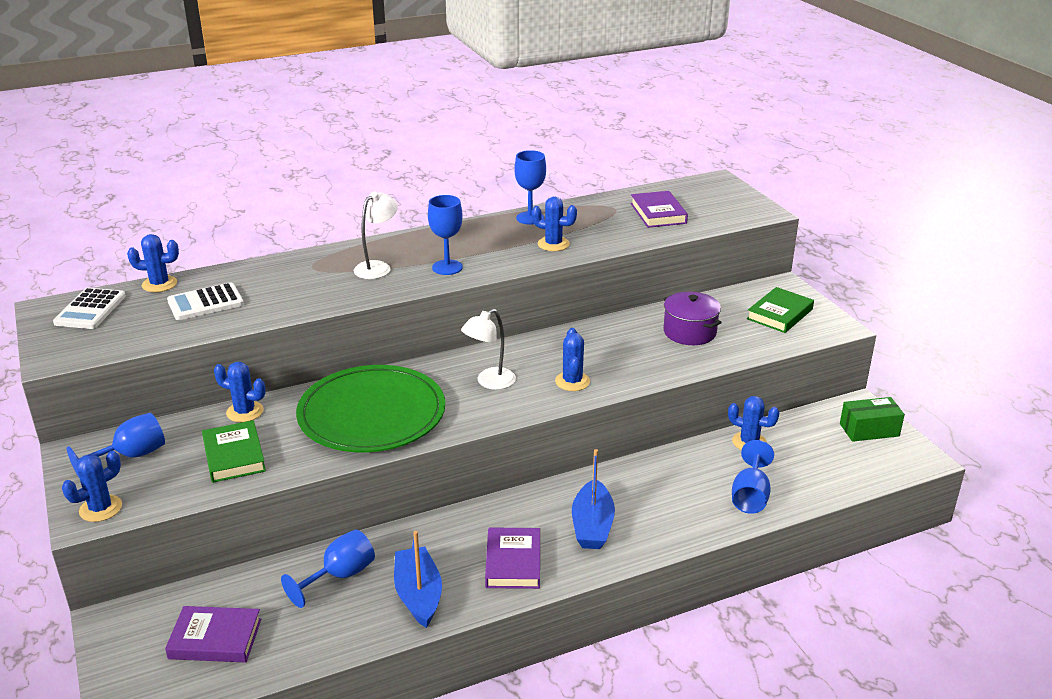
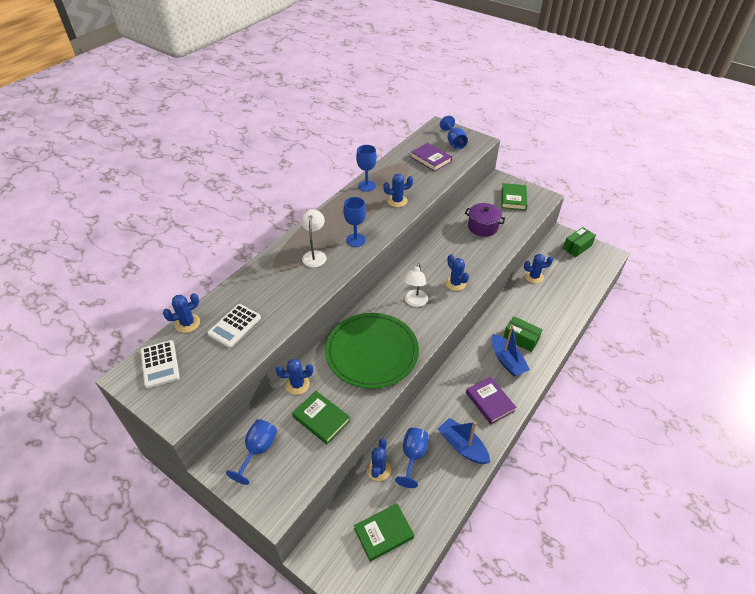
camera: 30 degrees left, 15 degrees up
blue cactus [62,451,122,522] -> blue cactus moved to [367,438,391,481]
purple book [165,606,261,662] -> green book [354,503,414,562]
blue goblet [732,440,774,514] -> blue goblet moved to [440,116,468,149]
none -> green box [503,316,543,352]

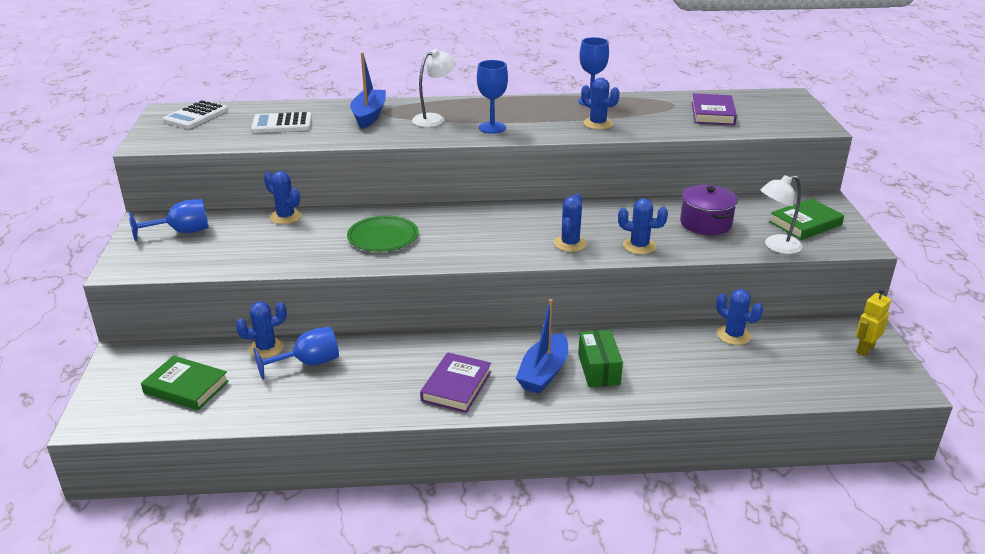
camera: 50 degrees right, 15 degrees down
blue cactus [163,293,200,333] -> blue cactus moved to [618,198,668,254]
green book [292,391,350,444] -> none
green plate [325,313,419,389] -> green plate [347,216,419,252], size x0.54
white lamp [403,263,428,307] -> white lamp moved to [761,175,803,254]
blue boat [438,418,490,464] -> blue boat moved to [350,52,386,129]
blue goblet [440,116,468,149] -> none
green box [563,227,596,257] -> yellow robot [856,288,891,356]

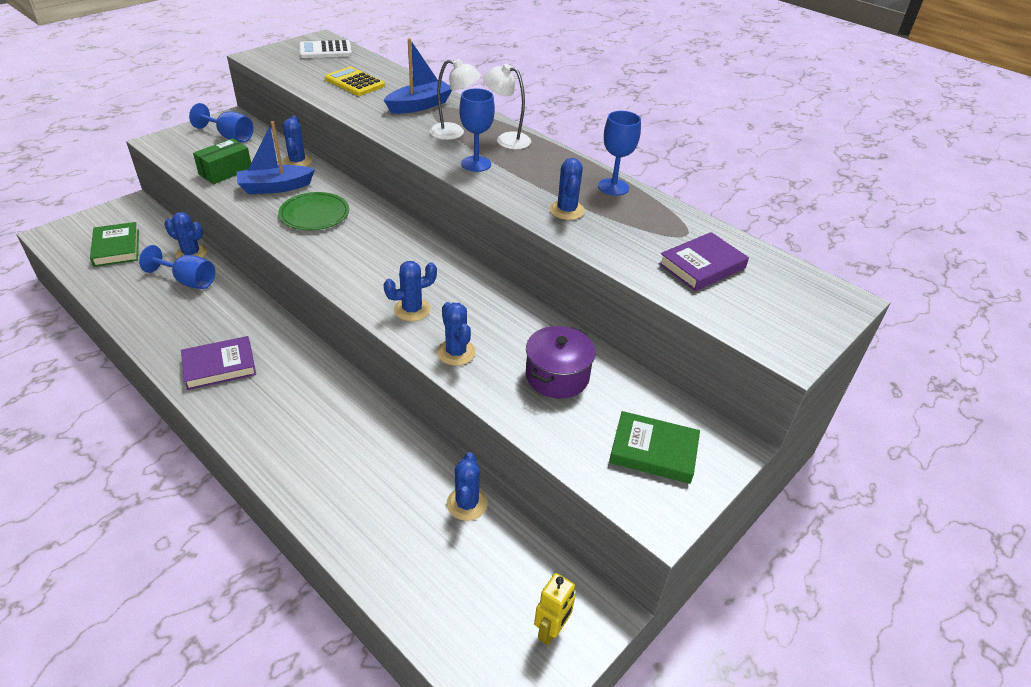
camera: 45 degrees right, 10 degrees up
white calculator [251,112,312,133] -> yellow calculator [325,67,385,96]
blue boat [516,299,568,394] -> blue boat moved to [237,121,315,194]
green box [578,330,623,387] -> green box moved to [193,138,251,184]
white lamp [761,175,803,254] -> white lamp moved to [484,64,531,150]
yellow robot [856,288,891,356] -> yellow robot turned 120 degrees clockwise [534,573,575,645]

